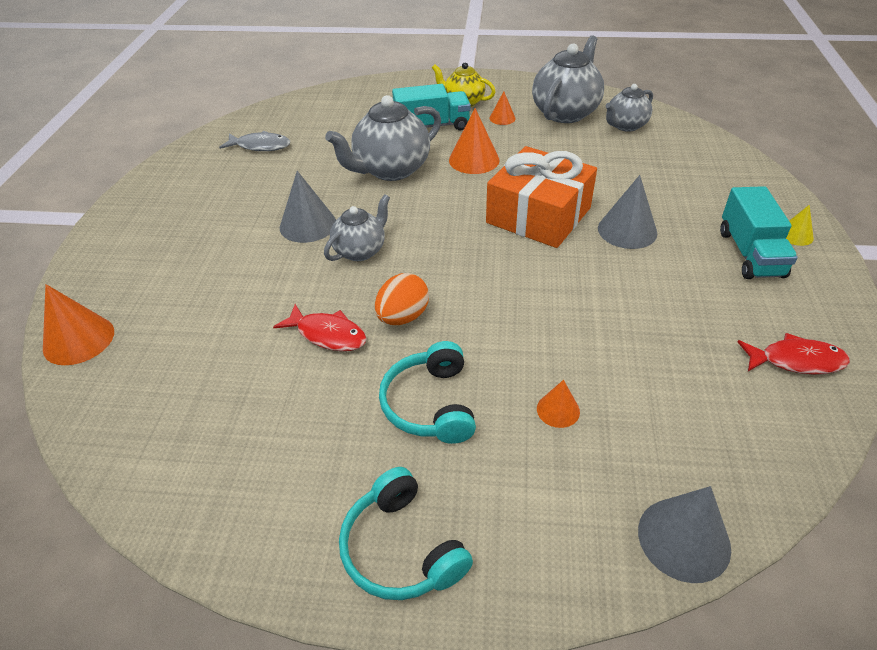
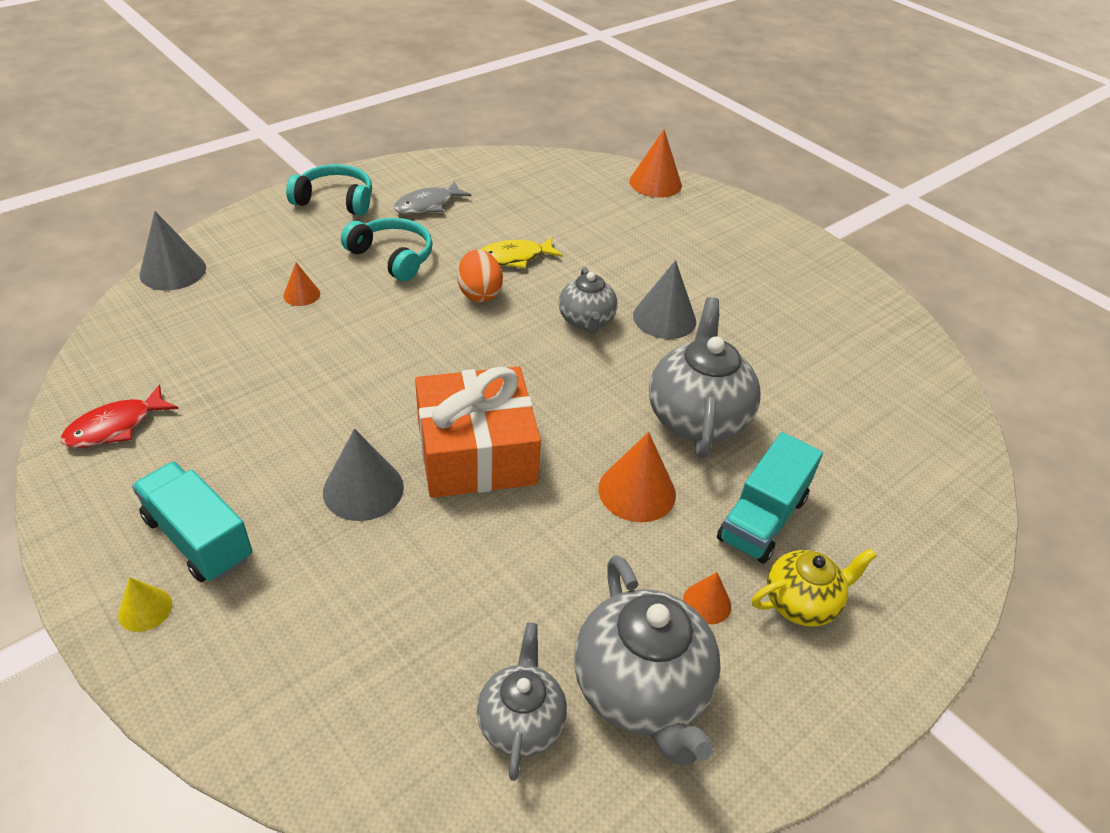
camera: 130 degrees right, 0 degrees up
grey fish [219,131,290,151] -> grey fish moved to [394,181,472,214]
red fish [273,304,367,351] -> yellow fish [480,237,563,269]

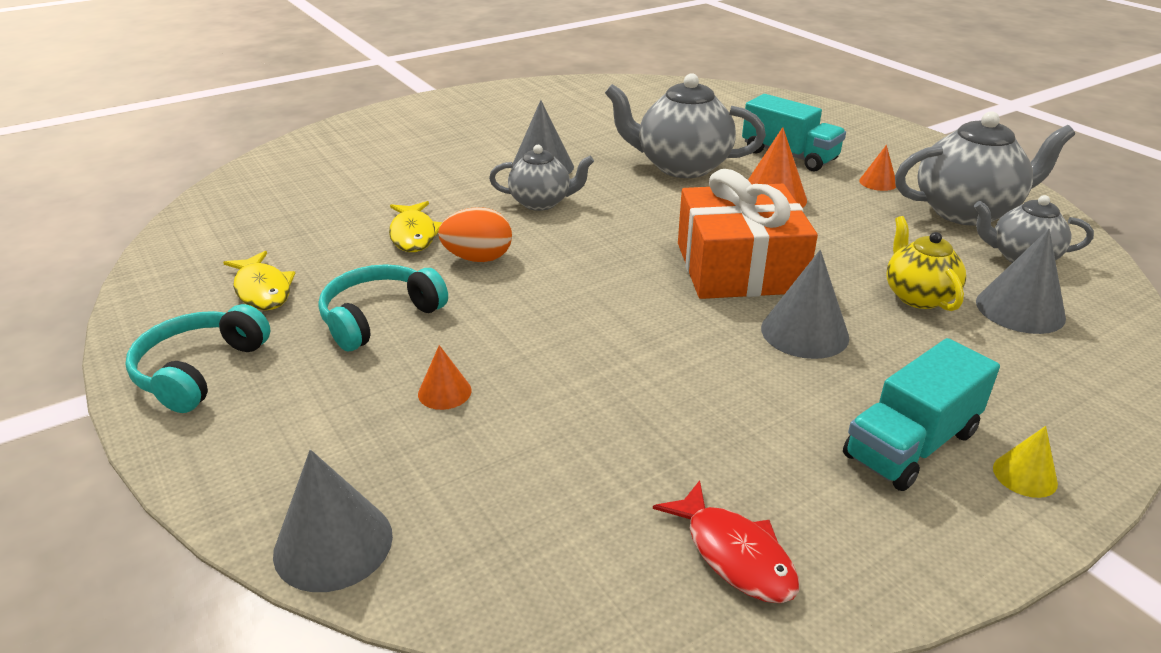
camera: 80 degrees left, 10 degrees down
grey fish [394,181,472,214] -> yellow fish [223,251,296,310]
orange cone [629,130,682,198] -> none
yellow teapot [752,548,877,626] -> yellow teapot moved to [886,216,966,311]
none -> grey cone [976,229,1066,334]

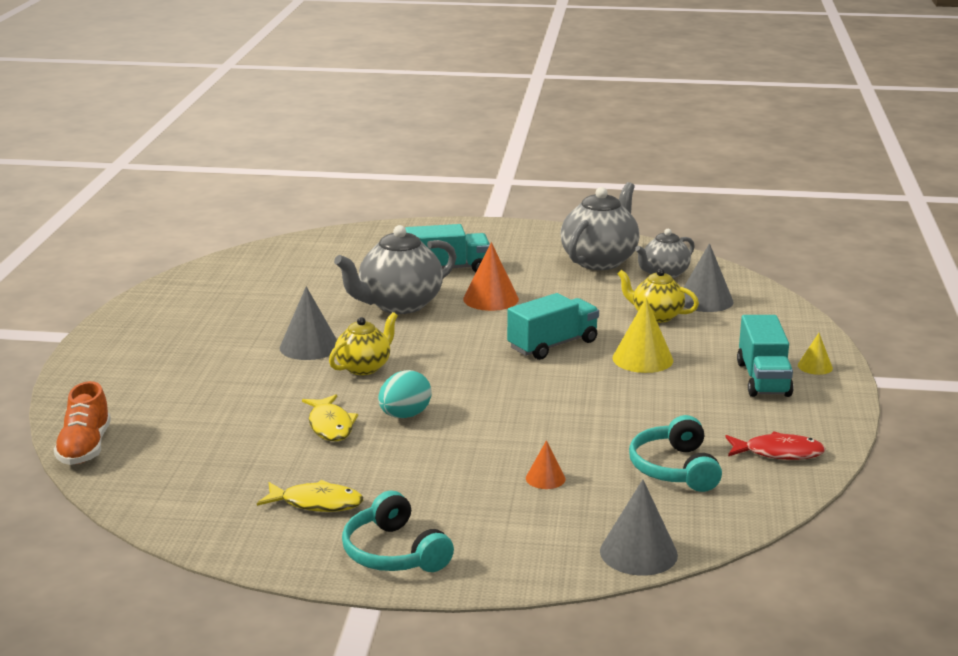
camera: 50 degrees left, 10 degrees down
turquoise headphones [318,264,448,351] -> turquoise headphones moved to [629,415,722,492]
yellow fish [389,201,442,252] -> yellow fish turned 45 degrees clockwise [302,394,358,441]
orange egg [438,207,512,262] -> turquoise egg [378,370,432,418]
grey teapot [489,145,594,211] -> yellow teapot [329,312,398,375]
orange gift [678,169,818,299] -> turquoise truck [507,293,599,360]
grey cone [761,250,849,359] -> yellow cone [612,298,673,373]
orange cone [859,145,896,191] -> none
none -> orange shoe [54,381,111,465]

